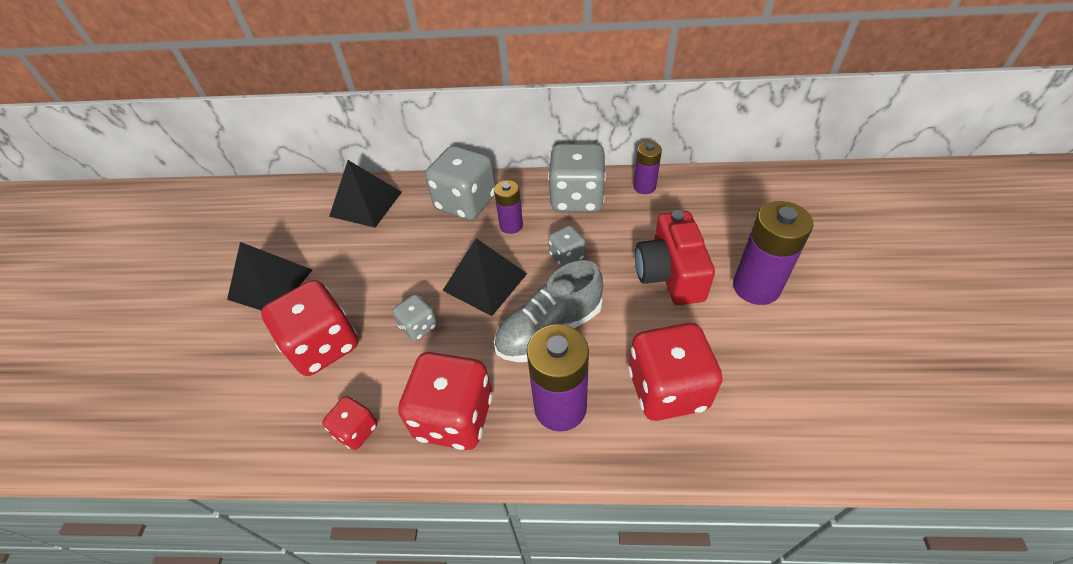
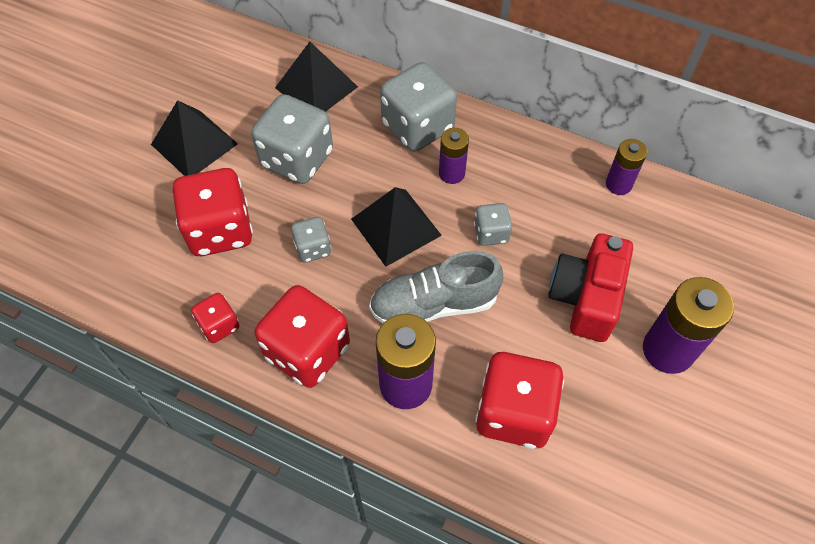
camera: 20 degrees right, 10 degrees up
grey dice [548,144,606,212] -> grey dice moved to [251,94,333,184]

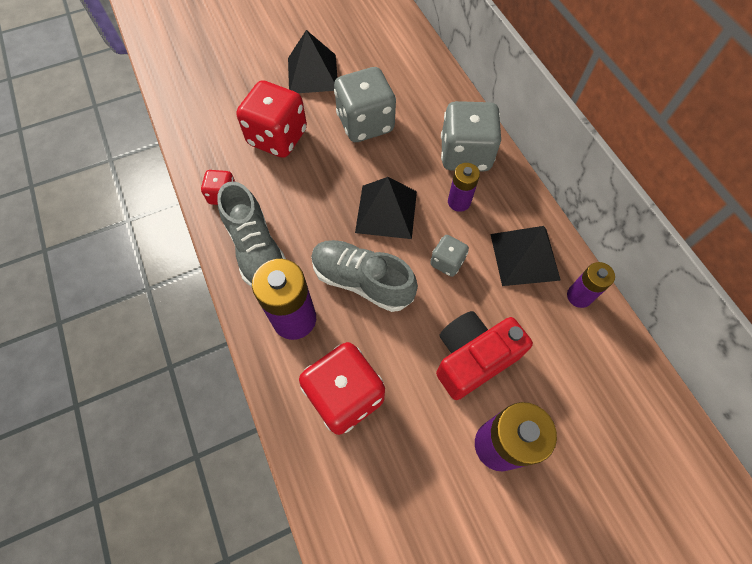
camera: 40 degrees right, 5 degrees up
red dice [255,285,350,388] -> grey shoe [217,181,286,287]
black pyramid [275,41,358,112] -> black pyramid moved to [490,226,561,286]
grey dice [291,217,331,262] -> none

